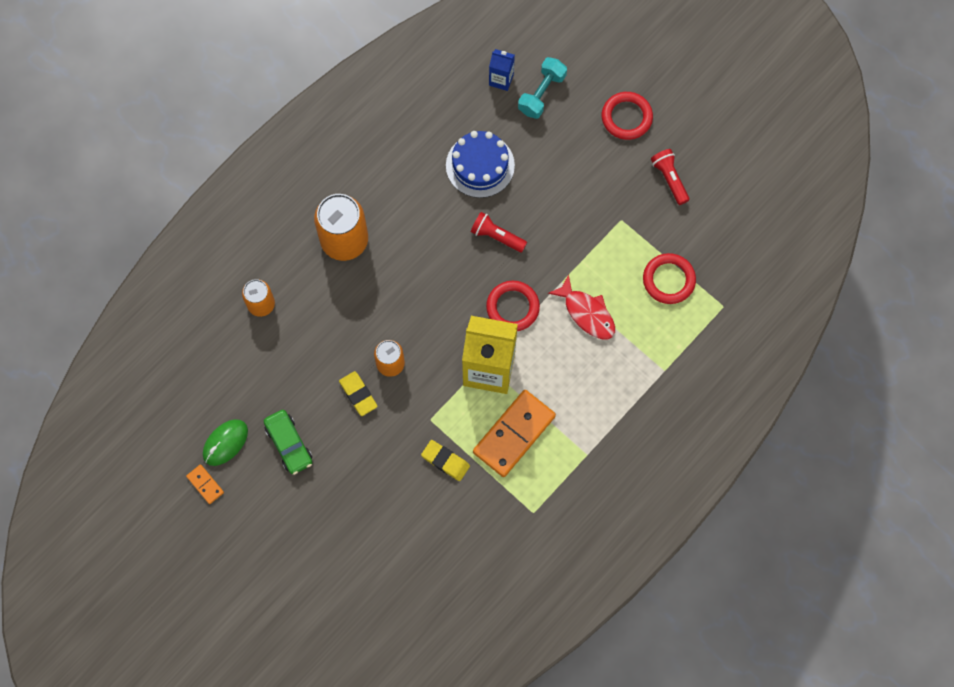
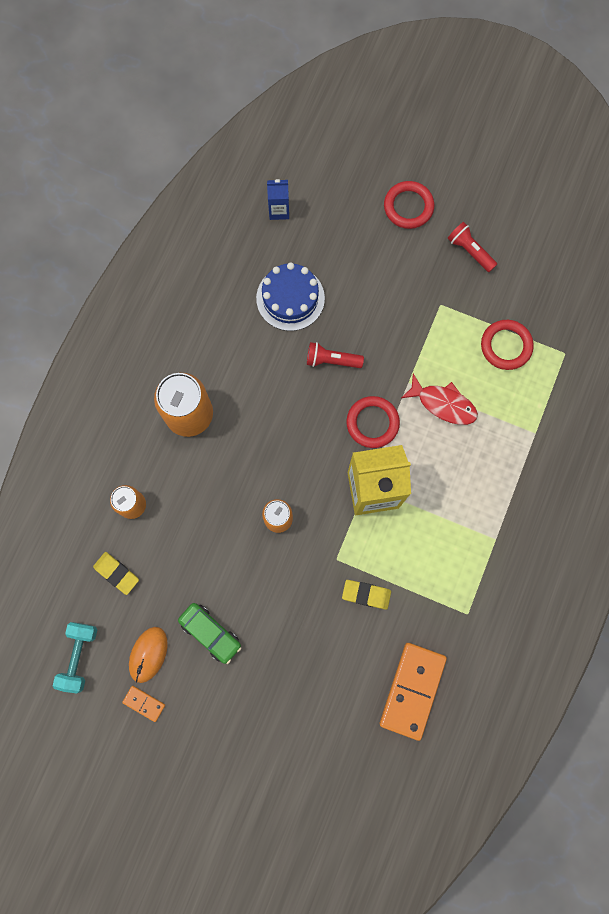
camera: 20 degrees left, 5 degrees up
green mouse [203,419,248,466] -> orange mouse [129,627,168,683]
yellow eraser [339,371,378,416] -> yellow eraser moved to [93,552,139,595]
orange domino [473,390,556,477] -> orange domino moved to [380,643,447,741]
turquoise dumbbell [518,57,567,119] -> turquoise dumbbell moved to [53,622,97,694]

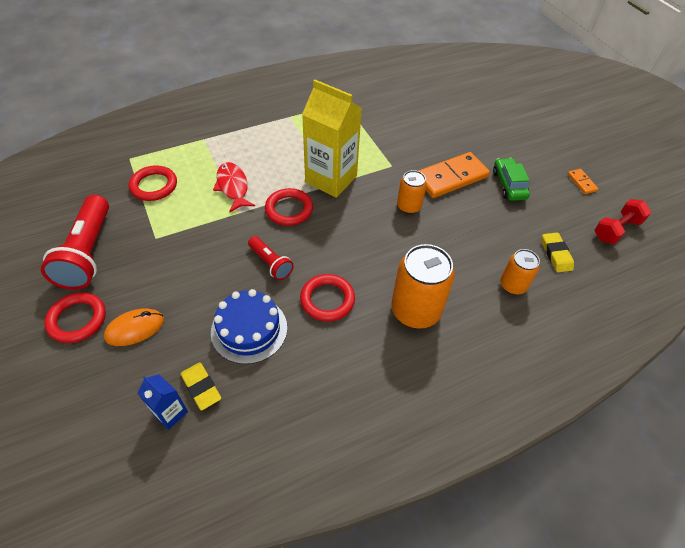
camera: 140 degrees left, 25 degrees down
turquoise dumbbell [53,622,97,694] -> red dumbbell [595,199,651,244]
orange mouse [129,627,168,683] -> orange mouse moved to [104,309,164,346]
yellow eraser [342,580,391,610] -> yellow eraser moved to [180,363,221,411]
orange domino [380,643,447,741] -> orange domino moved to [418,152,490,198]
red flashlight [447,222,497,272] -> red flashlight [41,195,109,290], size x1.88
none -> red ring [300,274,355,322]

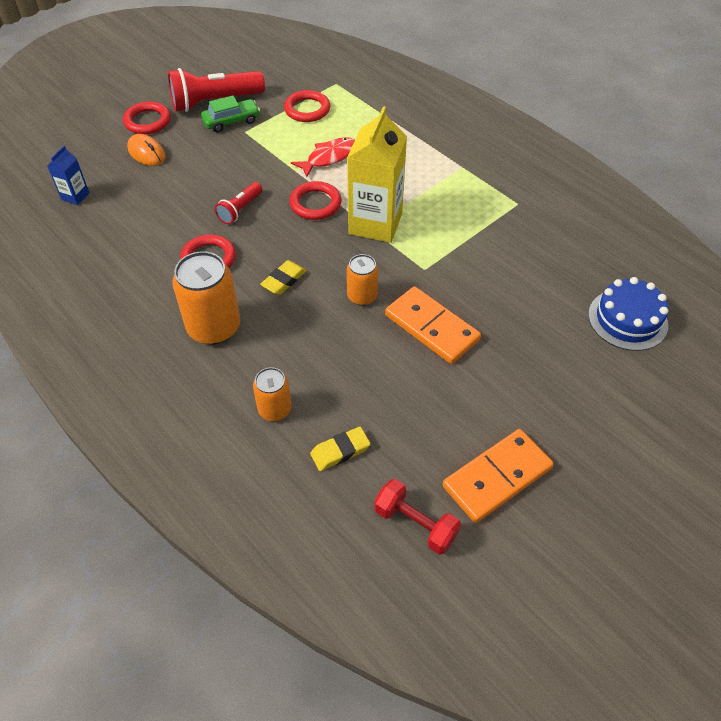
camera: 75 degrees right, 0 degrees up
yellow eraser [180,363,221,411] -> yellow eraser moved to [260,260,307,295]
blue cake [211,289,287,364] -> blue cake moved to [588,277,668,351]
green car [493,158,530,201] -> green car moved to [201,96,260,133]
orange domino [568,169,598,194] -> orange domino [443,429,554,523], size x2.22

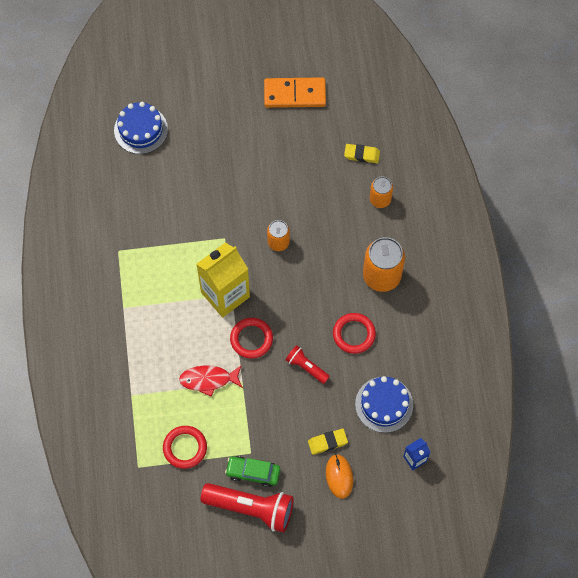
camera: 145 degrees left, 15 degrees up
red ring [123,101,171,134] -> none
red flashlight [215,182,262,224] -> red flashlight turned 120 degrees counterclockwise [285,345,330,384]
yellow eraser [260,260,307,295] -> yellow eraser moved to [308,429,348,455]
red dumbbell [374,479,461,555] -> none
orange domino [385,286,481,364] -> none
none -> blue cake [355,376,413,433]

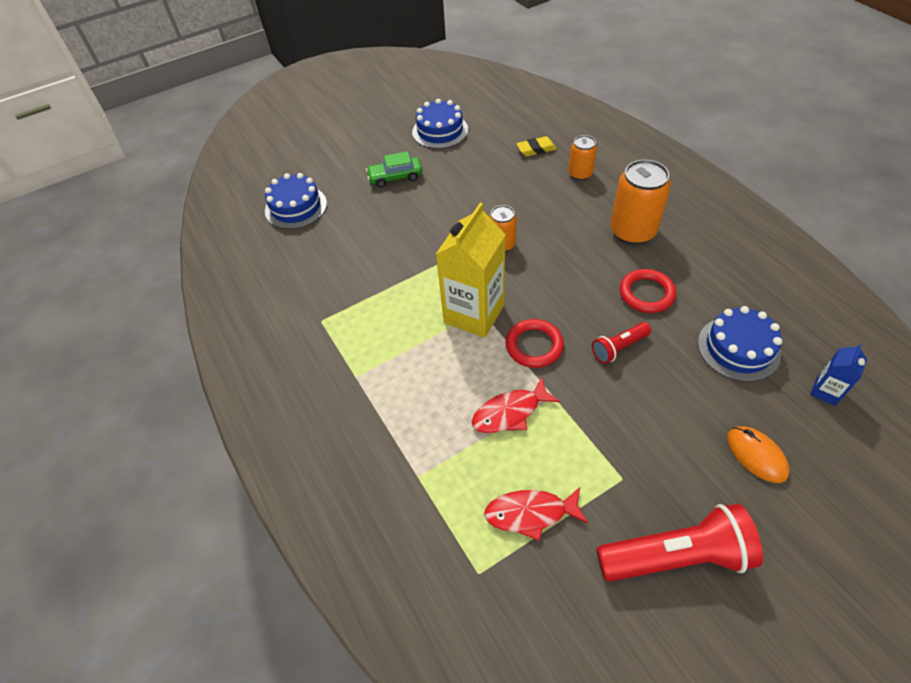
camera: 20 degrees left, 15 degrees down
red ring [163,426,207,469] -> red fish [484,487,588,541]
green car [225,456,280,487] -> green car moved to [366,151,423,188]
orange domino [264,77,326,108] -> blue cake [412,99,468,149]
red flashlight [285,345,330,384] -> red flashlight turned 45 degrees counterclockwise [592,322,651,364]
yellow eraser [308,429,348,455] -> none

